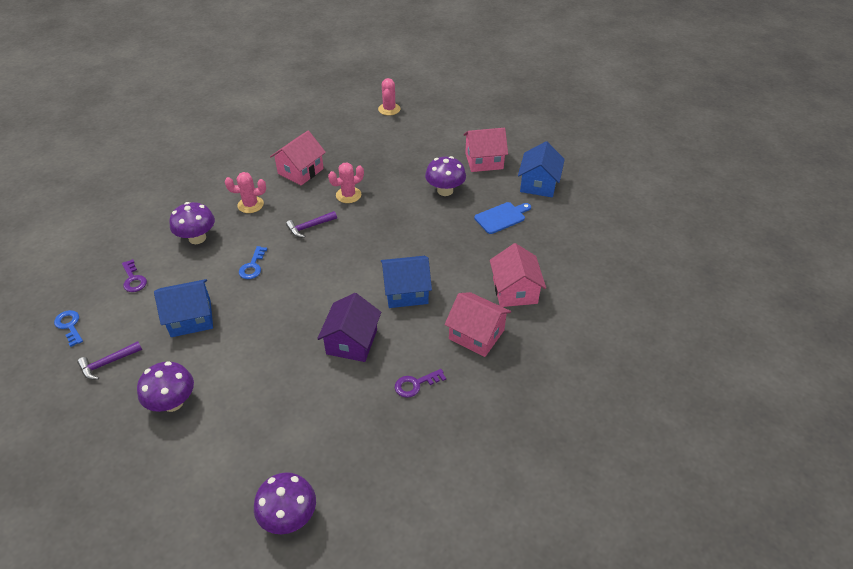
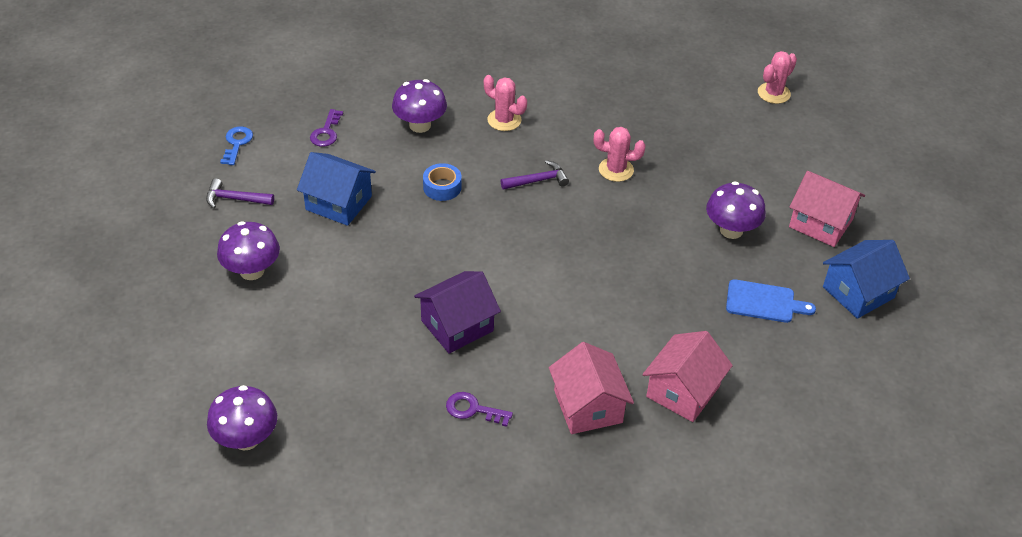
camera: 40 degrees right, 0 degrees up
blue key [239,246,267,279] -> blue tape [423,163,462,201]
pink house [270,131,326,186] -> none
purple hammer [286,211,337,238] -> purple hammer turned 150 degrees clockwise [501,160,569,190]
blue house [381,256,432,308] -> none

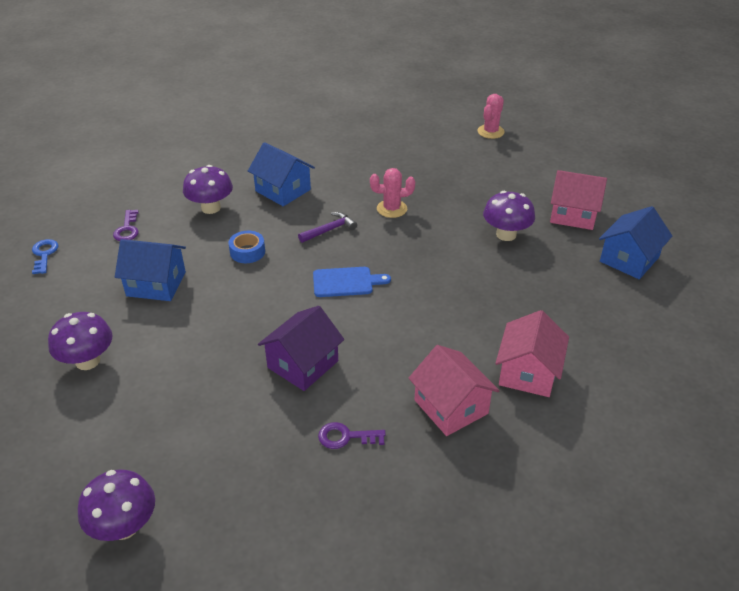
camera: 15 degrees left, 5 degrees down
purple hammer [206,178,274,208] -> none
pink cactus [484,75,527,131] -> blue house [248,142,315,206]
blue cutting board [726,279,816,323] -> blue cutting board moved to [313,267,391,297]

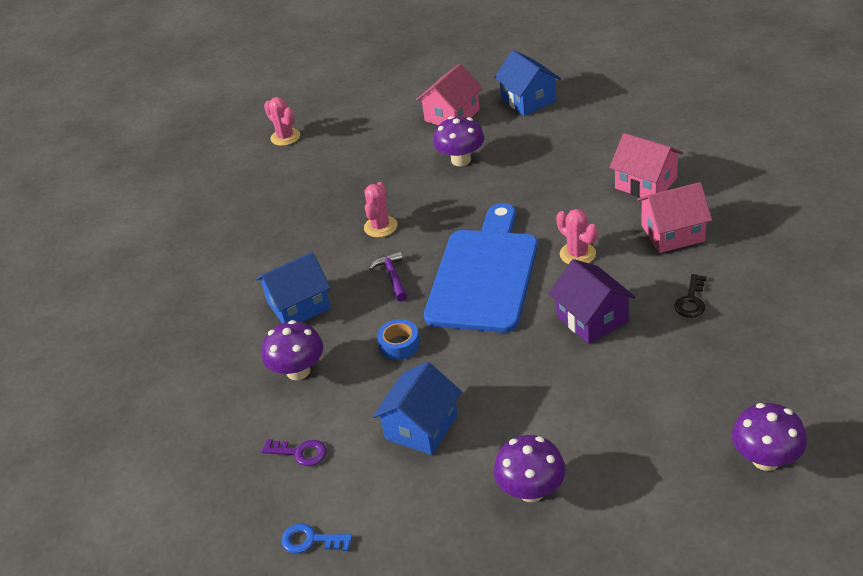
camera: 65 degrees left, 0 degrees up
blue cutting board [313,267,391,297] -> blue cutting board [424,203,538,333], size x2.24
purple key [318,422,386,449] -> black key [674,274,707,317]
none -> pink cactus [556,209,598,264]

